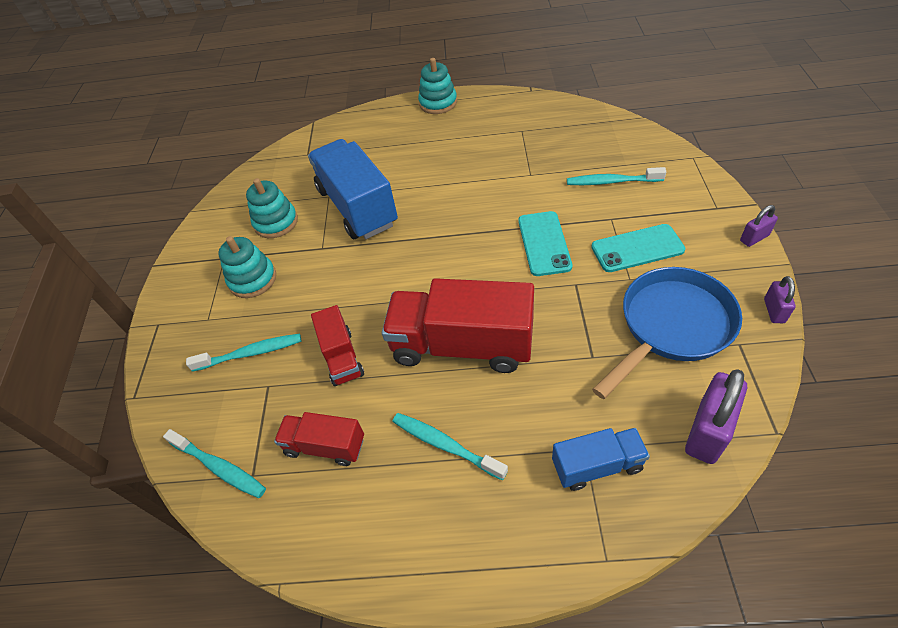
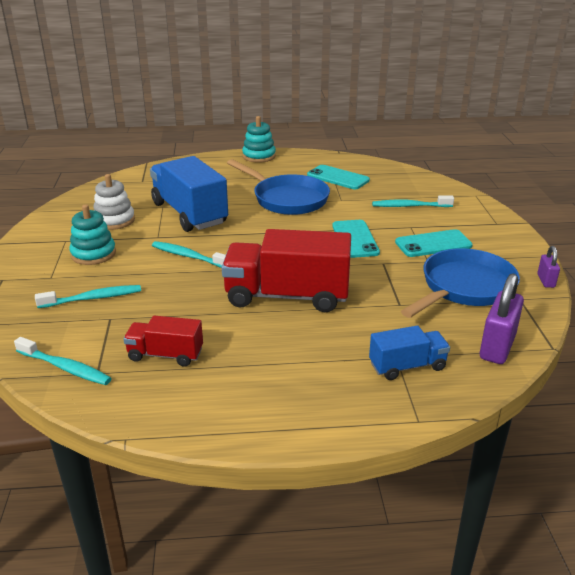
camera: 10 degrees left, 20 degrees down
turquoise stacking toy [246,178,298,238] -> white stacking toy [93,174,135,230]
red truck [311,305,364,386] -> none
turquoise toothbrush [393,413,508,480] -> turquoise toothbrush moved to [152,241,226,268]
purple padlock [740,205,778,247] -> none
none -> blue pan [227,159,330,215]
none -> turquoise phone [307,165,370,189]

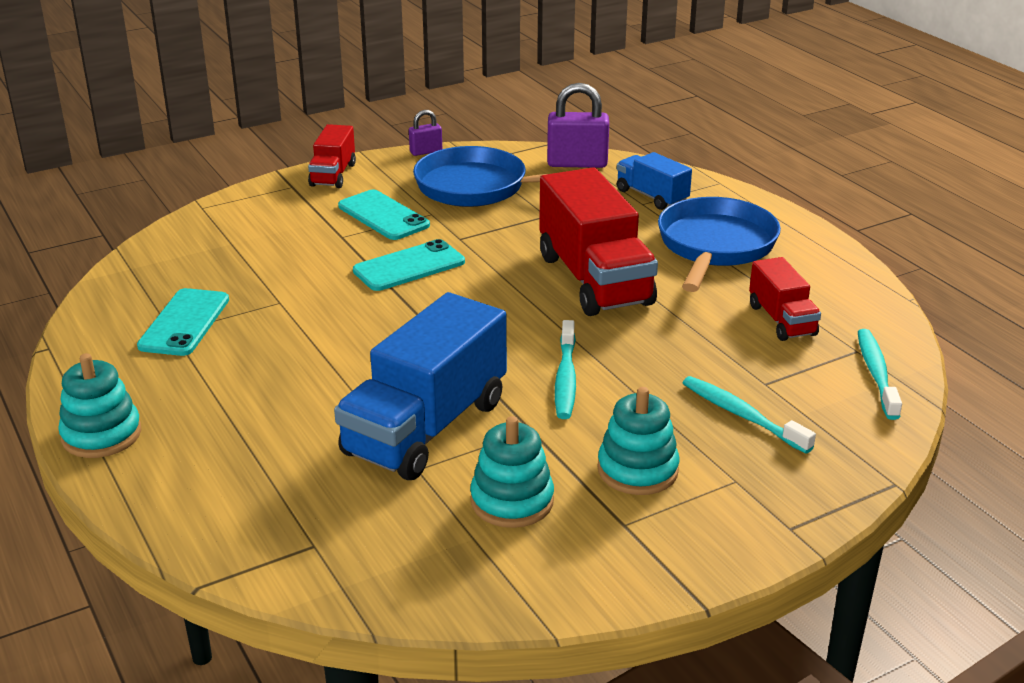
camera: 115 degrees left, 0 degrees up
white stacking toy [93,174,135,230] -> turquoise stacking toy [470,416,554,528]
blue pan [227,159,330,215] -> blue pan moved to [658,197,781,292]
turquoise toothbrush [372,195,454,207] -> none
none -> red truck [308,124,356,188]

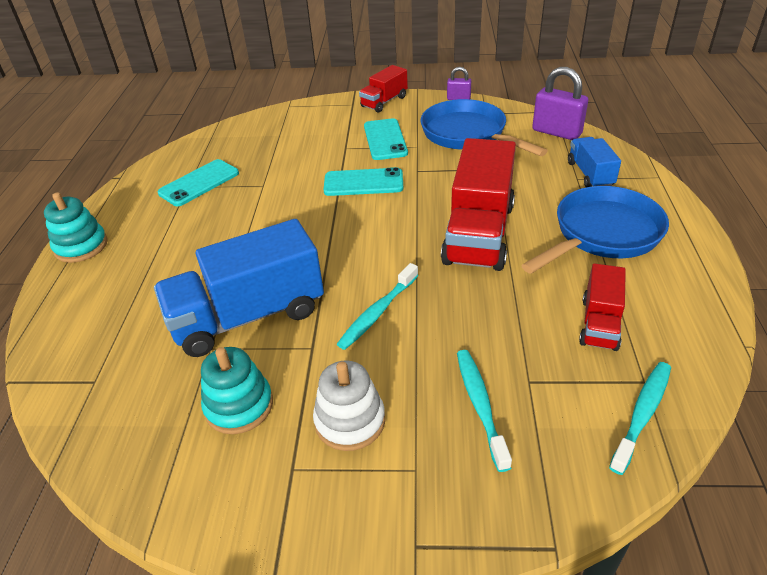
camera: 35 degrees right, 10 degrees up
turquoise stacking toy [598,387,679,495] -> white stacking toy [313,361,385,451]

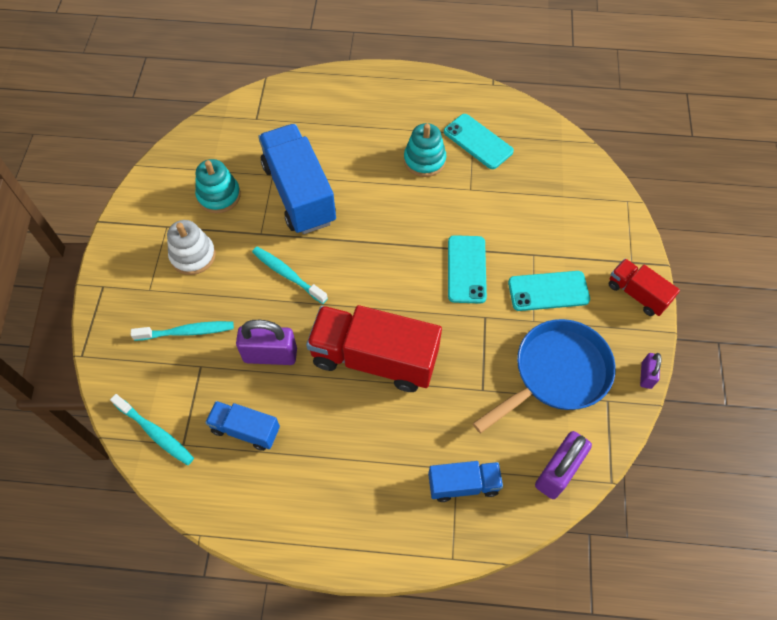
camera: 90 degrees right, 20 degrees up
turquoise stacking toy [44,192,108,263] -> turquoise stacking toy moved to [404,123,446,177]
blue pan [521,186,669,274] -> none
red truck [579,263,626,351] -> blue truck [205,401,280,451]
none -> purple padlock [236,320,297,365]

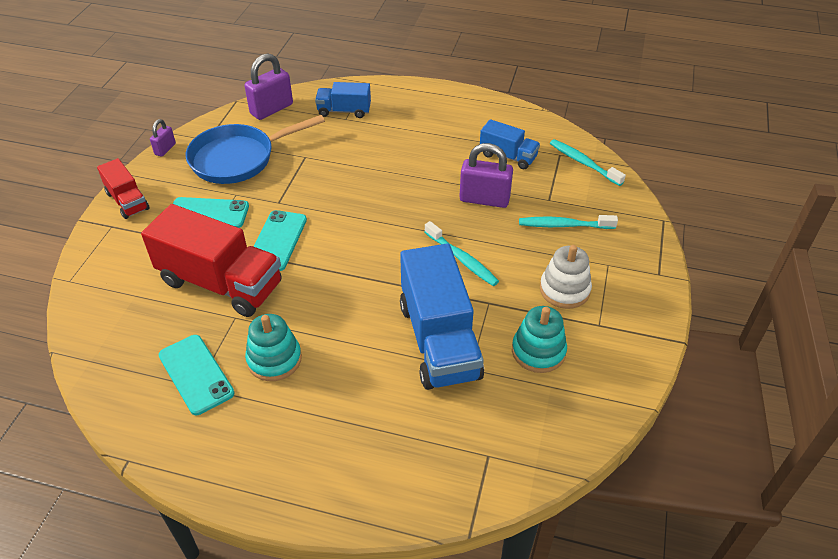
camera: 170 degrees left, 15 degrees down
red truck [306,305,442,392] -> red truck moved to [141,204,282,317]

